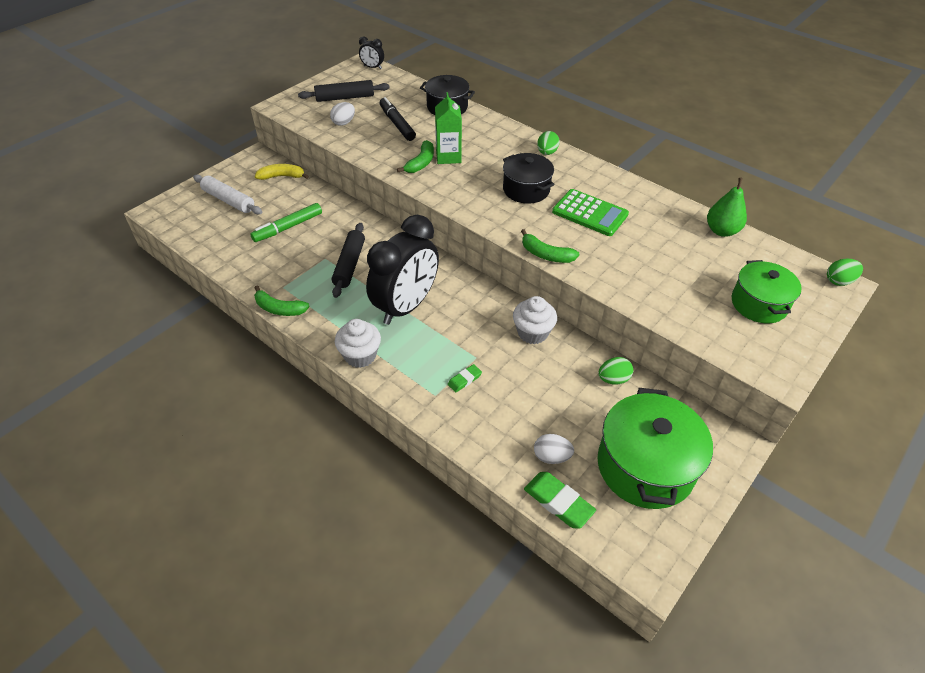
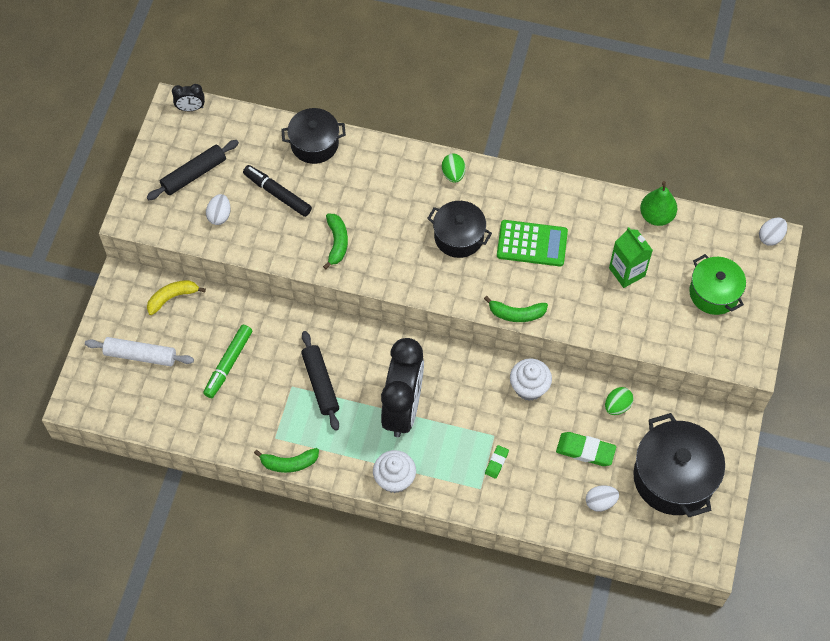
camera: 25 degrees left, 15 degrees up
green carton [435,92,462,164] -> green carton moved to [609,227,653,288]
green eraser [524,472,596,529] -> green eraser moved to [556,432,616,466]
green pot [597,388,713,509] -> black pot [633,413,725,517]
green egg [827,259,863,286] -> white egg [759,218,787,246]

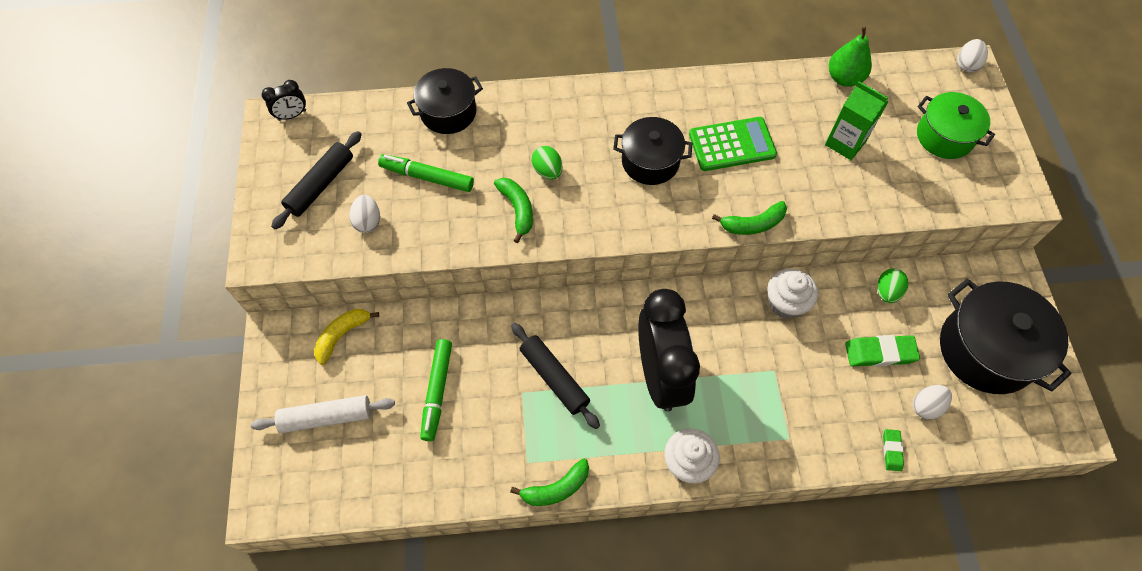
camera: 20 degrees left, 0 degrees up
black marker [243,165,312,217] -> green marker [378,154,474,192]
green egg [442,153,465,183] -> green egg moved to [532,146,562,180]
green eraser [485,445,509,479] -> green eraser moved to [883,429,904,471]

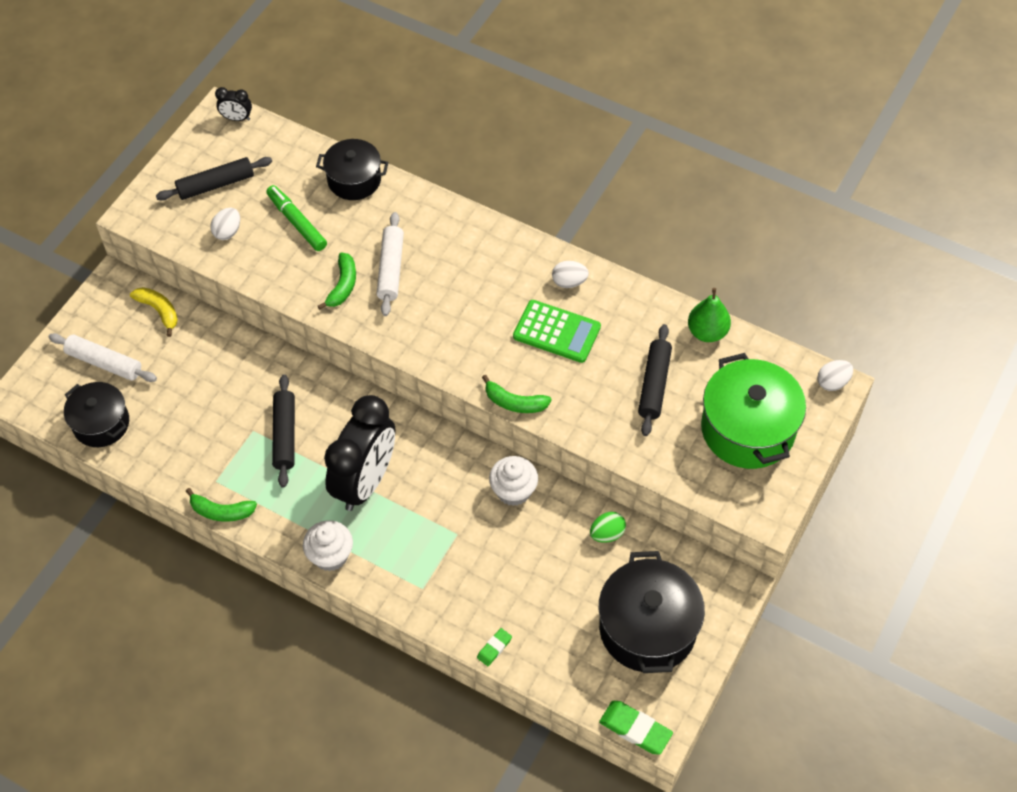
camera: 35 degrees right, 5 degrees down
yellow banana [314,309,379,365] -> yellow banana turned 60 degrees clockwise [130,287,178,337]
green marker [420,339,452,441] -> none
green egg [532,146,562,180] -> white rolling pin [377,212,404,316]
black pot [613,117,692,185] -> black pot moved to [64,382,129,447]
green carton [825,81,889,160] -> black rolling pin [638,324,672,436]
green eraser [845,335,920,367] -> green eraser moved to [599,701,673,755]
white egg [913,385,952,420] -> white egg moved to [552,261,589,288]
green pot [917,92,995,159] -> green pot [701,353,806,469], size x1.59

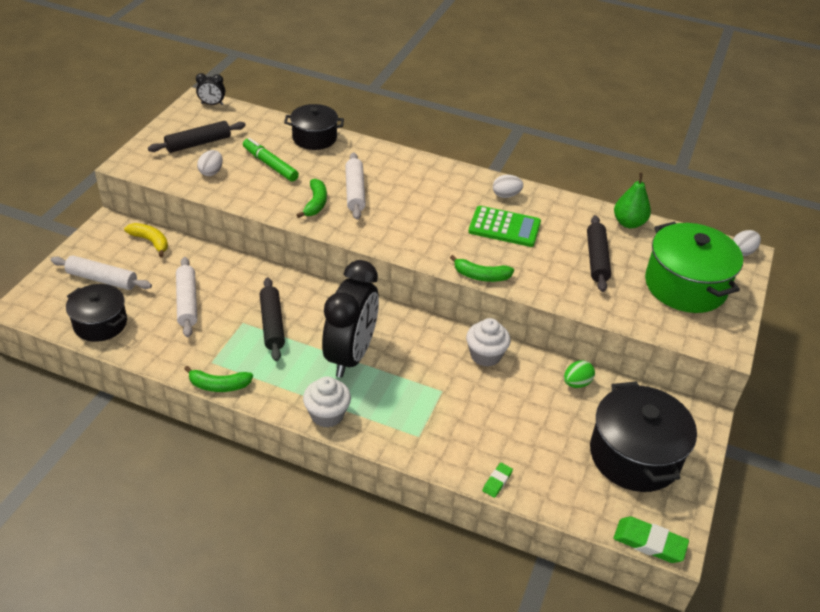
camera: 10 degrees left, 15 degrees down
none -> white rolling pin [176,257,197,337]

